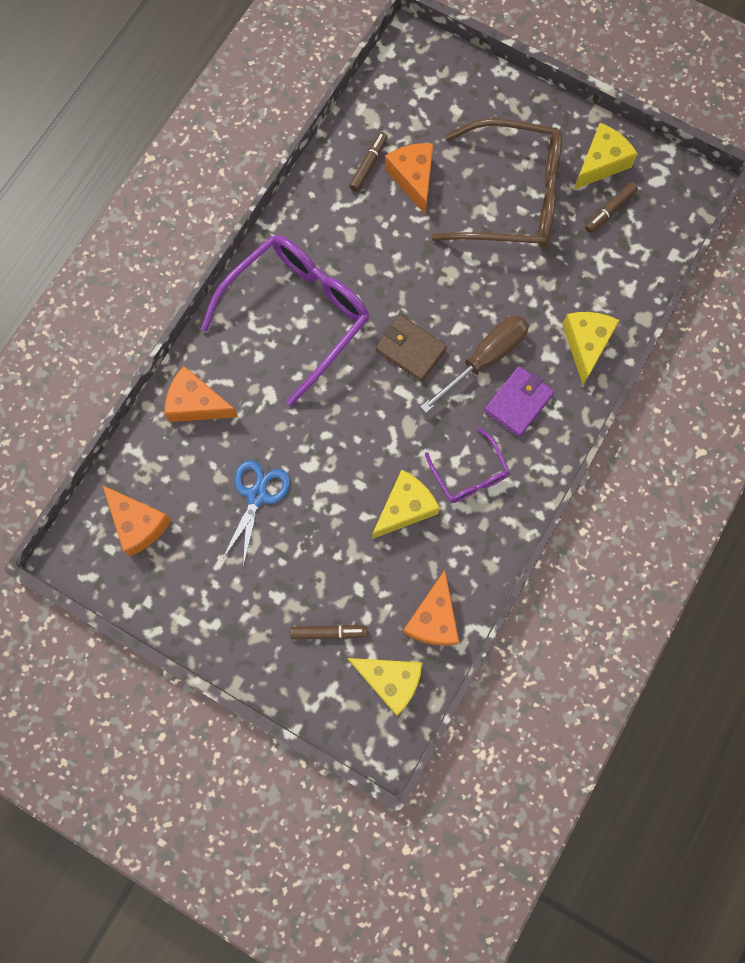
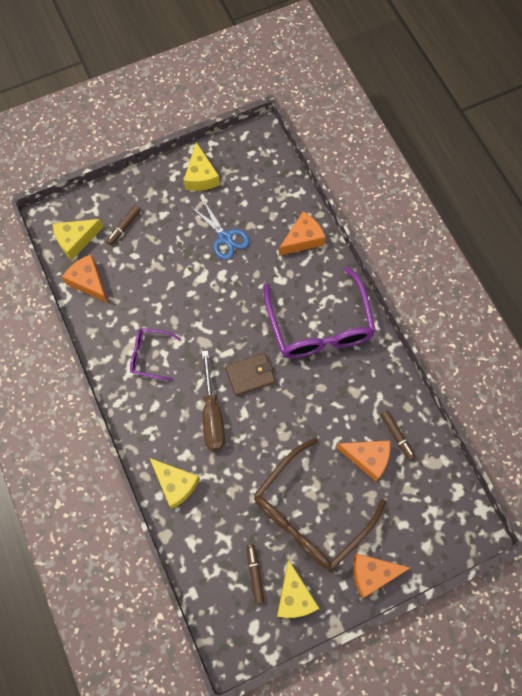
camera: 125 degrees right, 5 degrees down
orange cheese [102,485,171,556] -> orange cheese moved to [353,554,410,598]
yellow cheese [372,470,440,539] -> yellow cheese moved to [184,142,220,191]
purple wallet [484,366,554,437] -> none

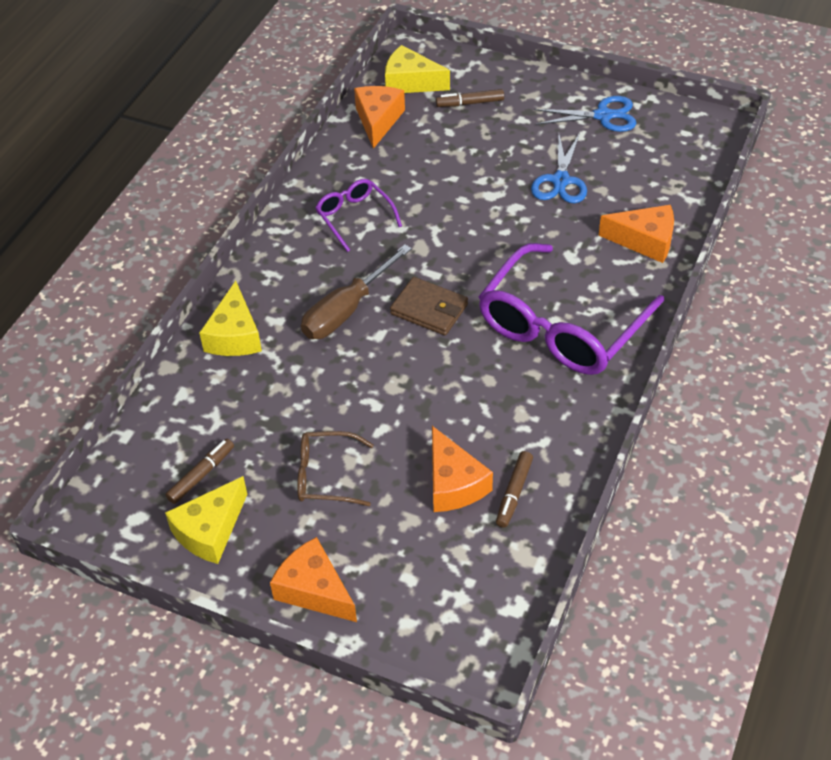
camera: 50 degrees right, 20 degrees down
yellow cheese [184,142,220,191] -> blue scissors [534,96,637,132]
brown glasses [254,438,386,570] -> brown glasses [297,431,374,506], size x0.49

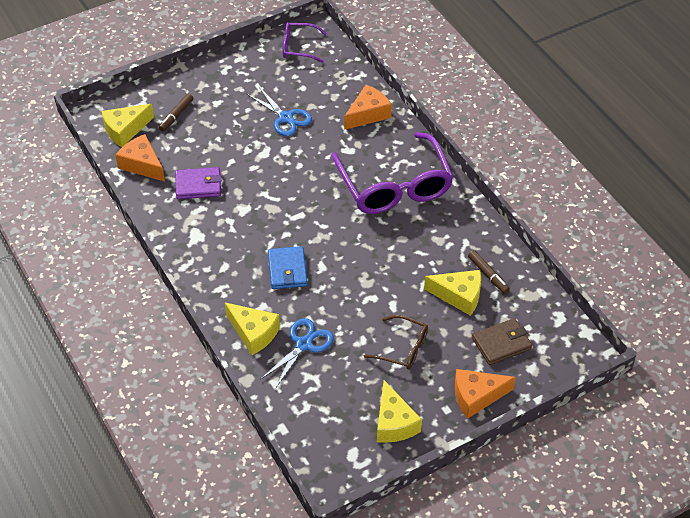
camera: 55 degrees left, 0 degrees up
brown marker [165,439,234,504] -> none
brown glasses [297,431,374,506] -> brown glasses turned 105 degrees counterclockwise [364,315,428,369]
brown screwdriver [301,244,412,339] -> blue wallet [268,246,308,289]
purple glasses [315,179,402,252] -> purple glasses moved to [283,22,327,63]
brown wallet [390,277,468,335] -> brown wallet moved to [472,318,532,365]
orange cheese [432,426,493,512] -> yellow cheese [424,270,481,316]
blue scissors [534,96,637,132] -> blue scissors moved to [260,318,334,389]
none -> purple wallet [175,167,222,199]

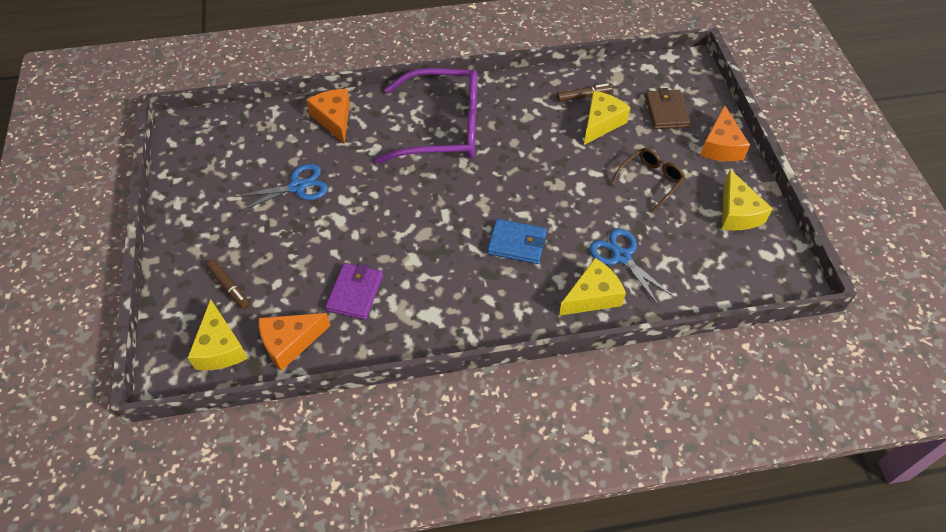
camera: 70 degrees left, 5 degrees up
purple glasses [283,22,327,63] -> none
yellow cheese [377,380,422,443] -> yellow cheese turned 75 degrees clockwise [722,170,773,230]

